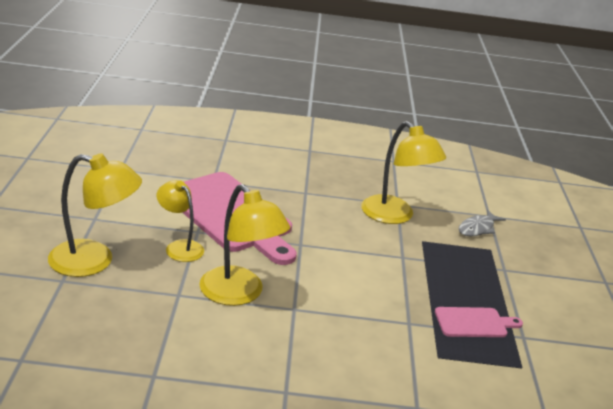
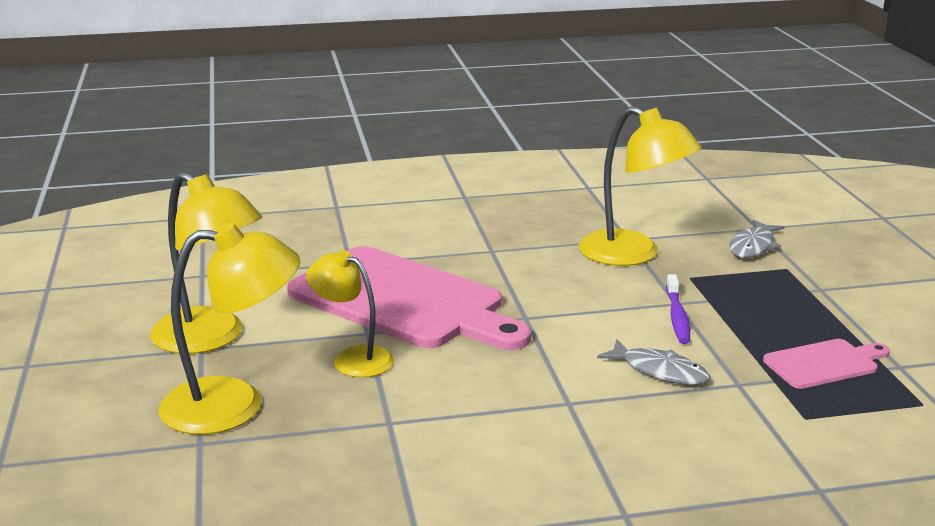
camera: 10 degrees left, 5 degrees down
yellow lamp [199,184,290,306] -> yellow lamp moved to [150,172,262,354]
none -> grey fish [597,339,710,385]
none -> purple toothbrush [666,274,690,344]

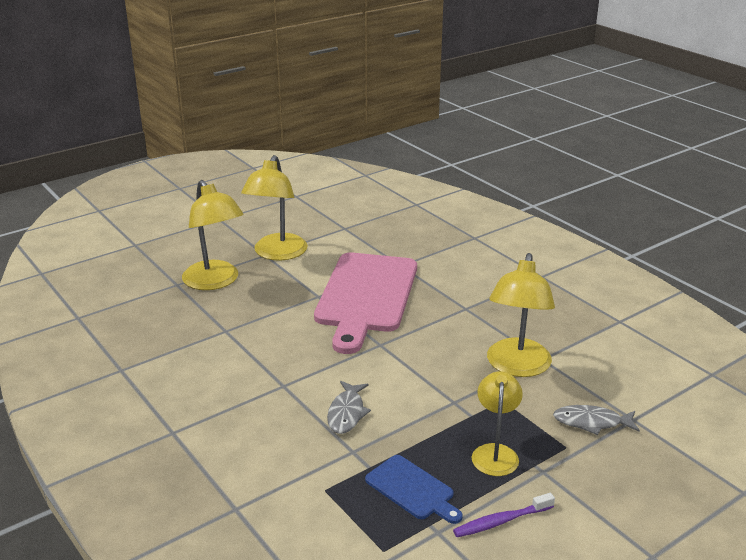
camera: 65 degrees right, 5 degrees up
yellow lamp [306,250,394,378] -> yellow lamp moved to [472,371,523,476]
purple toothbrush [666,274,690,344] -> purple toothbrush moved to [453,493,555,537]
pink cutting board [763,339,890,389] -> blue cutting board [365,455,463,524]

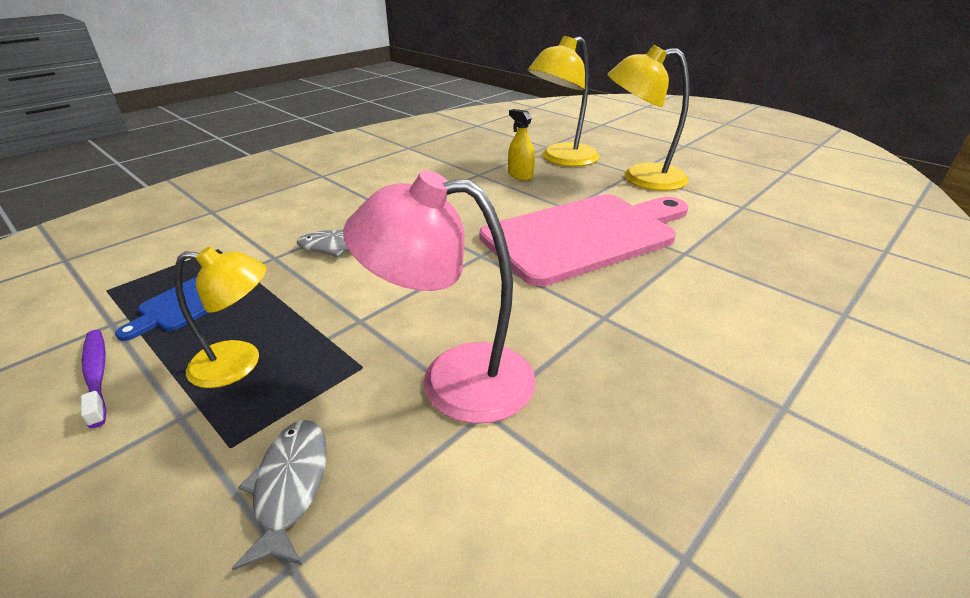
camera: 80 degrees right, 5 degrees up
pink cutting board [314,252,417,354] -> pink cutting board turned 150 degrees clockwise [480,194,688,286]
yellow lamp [487,253,555,377] -> pink lamp [343,170,536,424]
none -> yellow spray bottle [508,109,535,180]

